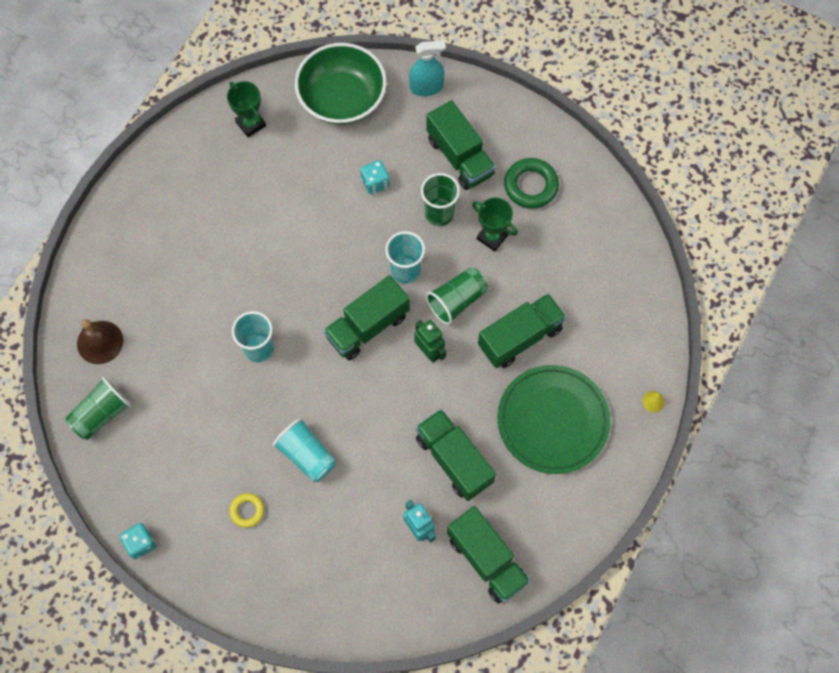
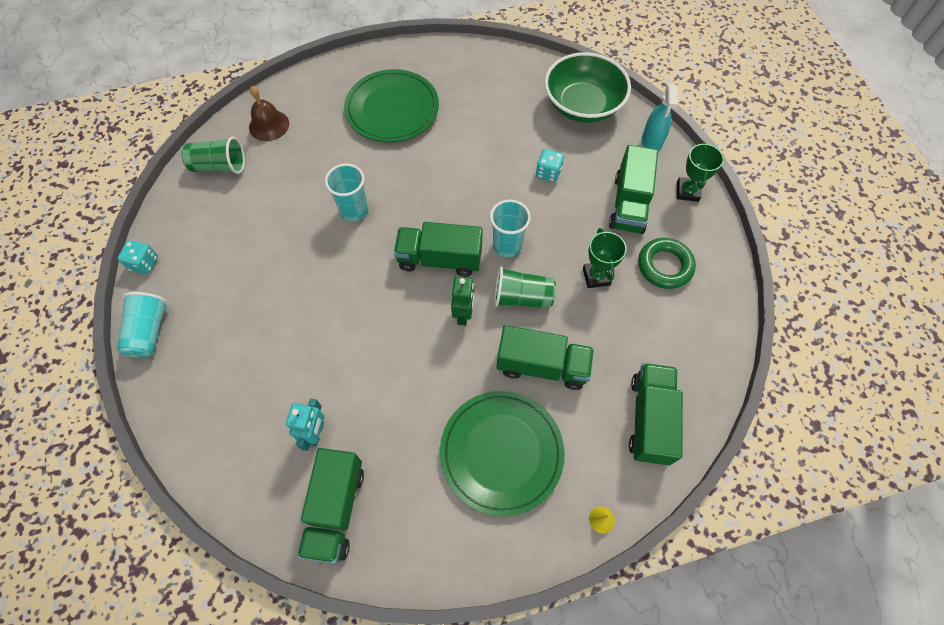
camera: 45 degrees right, 5 degrees down
green trophy [227,81,266,137] -> green trophy moved to [677,142,724,202]
yellow ring [229,493,264,528] -> none
turquoise cup [273,418,336,482] -> turquoise cup moved to [117,292,168,358]
turquoise spray bottle [409,40,446,96] -> turquoise spray bottle turned 60 degrees clockwise [642,84,678,152]
green truck [416,409,496,501] -> green truck moved to [629,363,683,465]
green cup [421,173,460,226] -> none
none -> green plate [344,69,439,142]

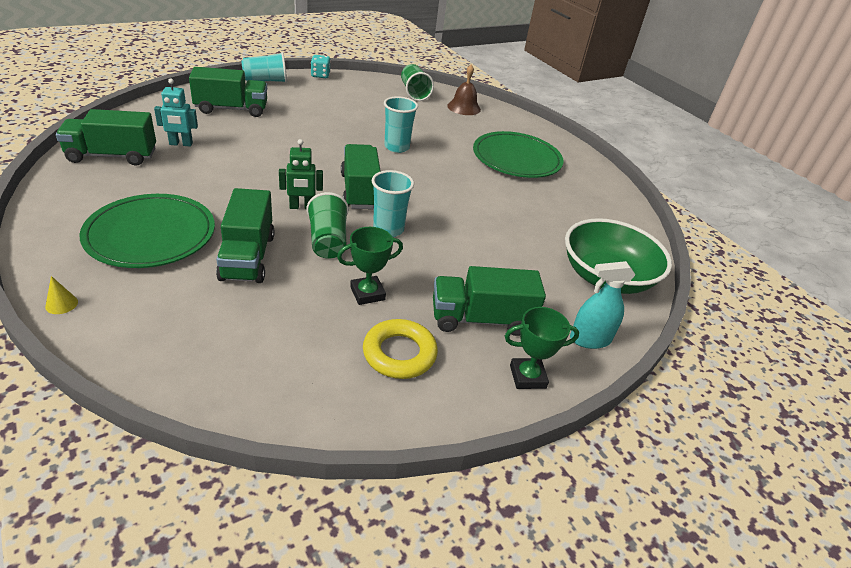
camera: 70 degrees right, 25 degrees down
turquoise dice [536,149,564,182] -> none
green truck [629,363,683,465] -> green truck moved to [189,67,267,117]
green ring [638,238,696,289] -> yellow ring [363,319,438,379]

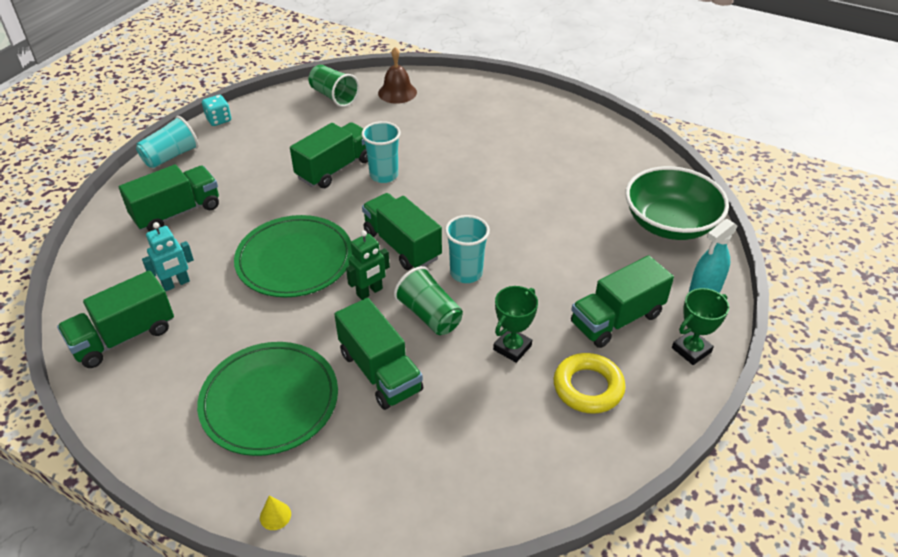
camera: 25 degrees left, 5 degrees up
green plate [473,131,564,178] -> green plate moved to [234,215,353,297]
none -> green truck [290,122,368,188]

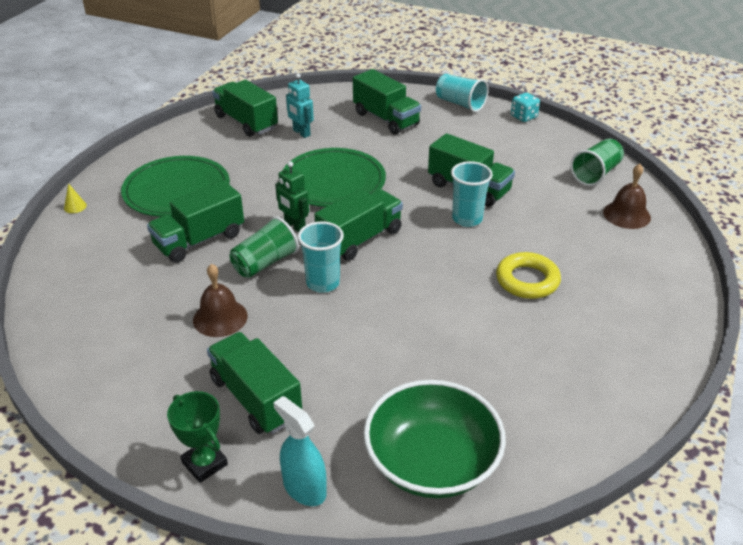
camera: 85 degrees right, 5 degrees down
green trophy [493,286,538,363] -> brown bell [193,264,248,337]
yellow ring [554,353,626,414] -> yellow ring moved to [496,252,561,299]

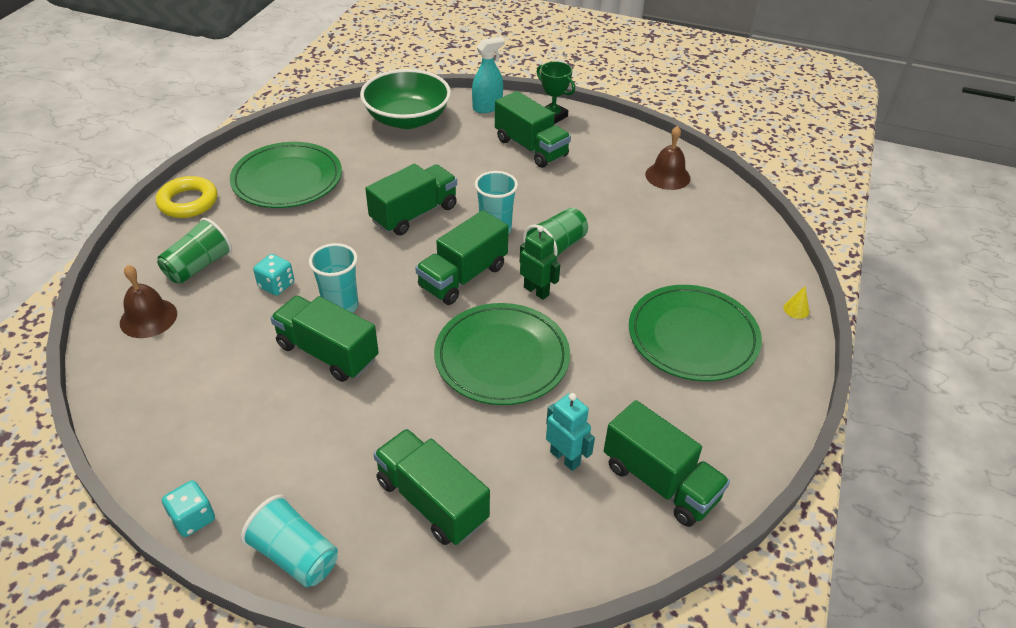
camera: 175 degrees right, 5 degrees up
green truck [147,180,244,263] -> green truck moved to [365,164,457,235]
brown bell [193,264,248,337] -> brown bell moved to [645,126,691,190]
turquoise spray bottle [273,396,327,506] -> turquoise spray bottle turned 75 degrees counterclockwise [472,37,505,113]
yellow ring [496,252,561,299] -> yellow ring moved to [156,176,217,218]
green cup [570,139,624,186] -> green cup moved to [157,218,232,284]
none -> green plate [230,142,342,208]
none -> turquoise dice [253,254,294,296]

